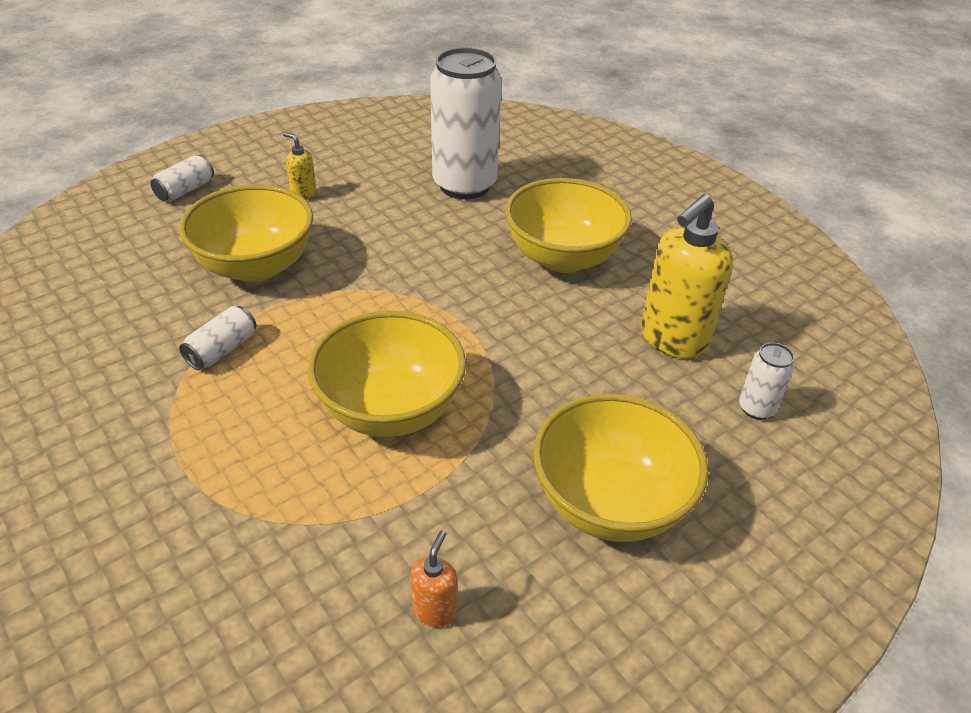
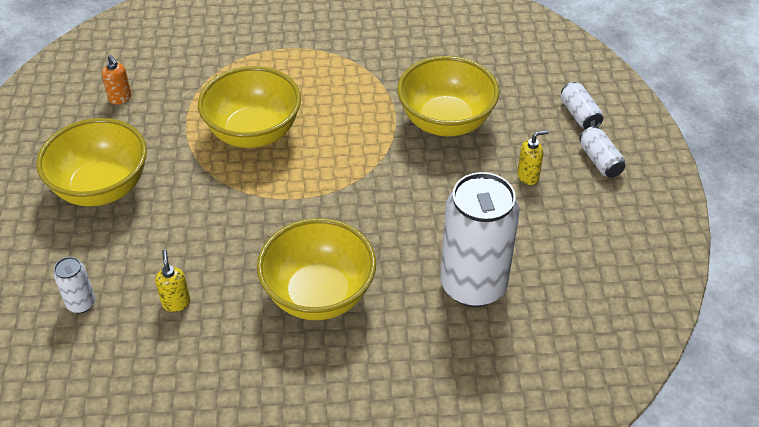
camera: 125 degrees right, 5 degrees up
white can [179,306,256,370] -> white can moved to [579,126,625,178]
yellow soap dispenser [641,194,733,359] -> yellow soap dispenser [155,249,190,312], size x0.46

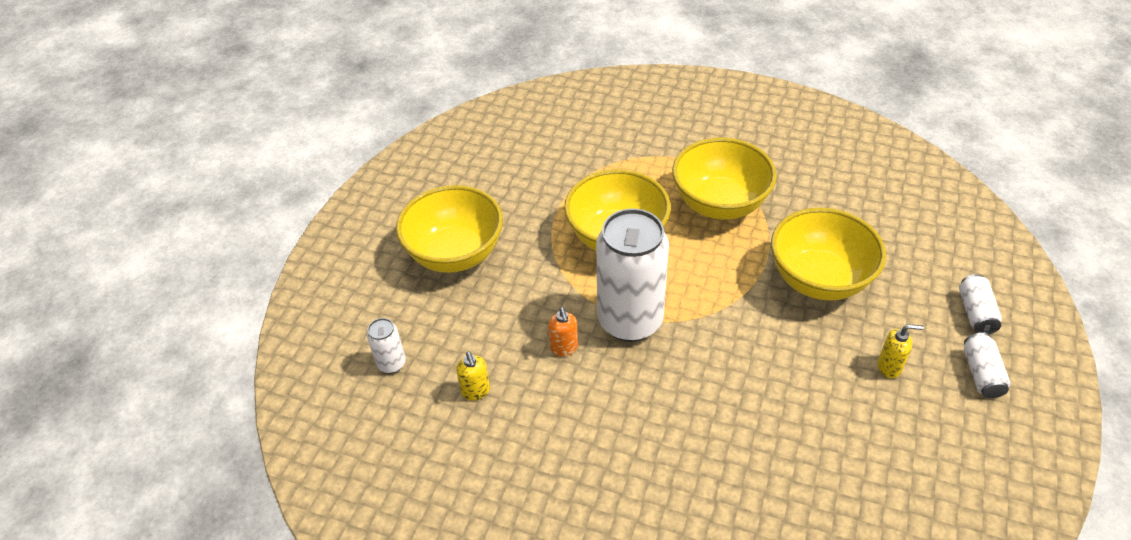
camera: 25 degrees right, 0 degrees up
orange soap dispenser [102,55,132,105] -> orange soap dispenser moved to [548,307,578,356]
yellow soap dispenser [155,249,190,312] -> yellow soap dispenser turned 150 degrees clockwise [456,351,490,401]
yellow bowl [257,218,376,320] -> yellow bowl moved to [672,138,777,220]
white can [440,172,520,307] -> white can moved to [596,208,669,342]

